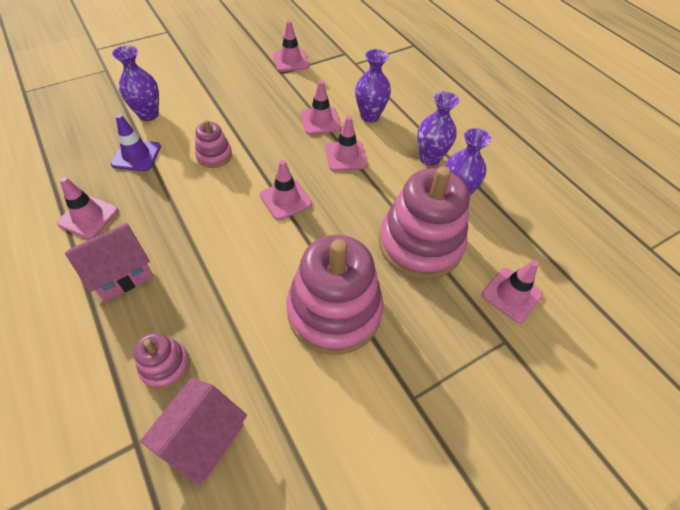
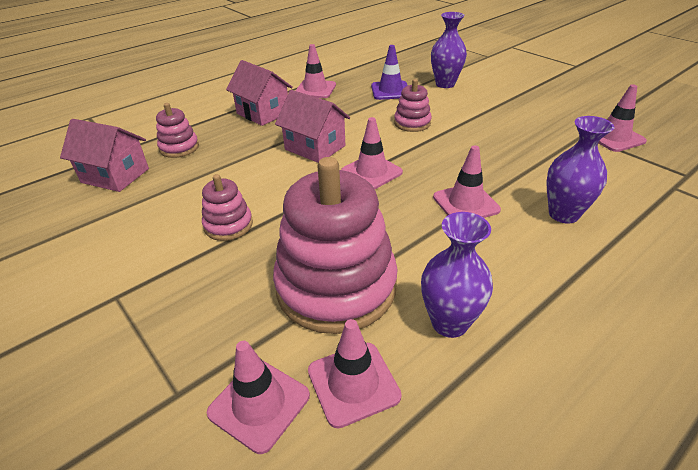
camera: 85 degrees right, 15 degrees down
pink stacking toy [286,235,384,355] -> pink stacking toy [202,174,253,241], size x0.47
pink traffic cone [301,81,341,135] -> pink traffic cone moved to [308,319,402,428]
purple vase [417,91,459,166] -> none
none -> pink house [275,90,350,163]

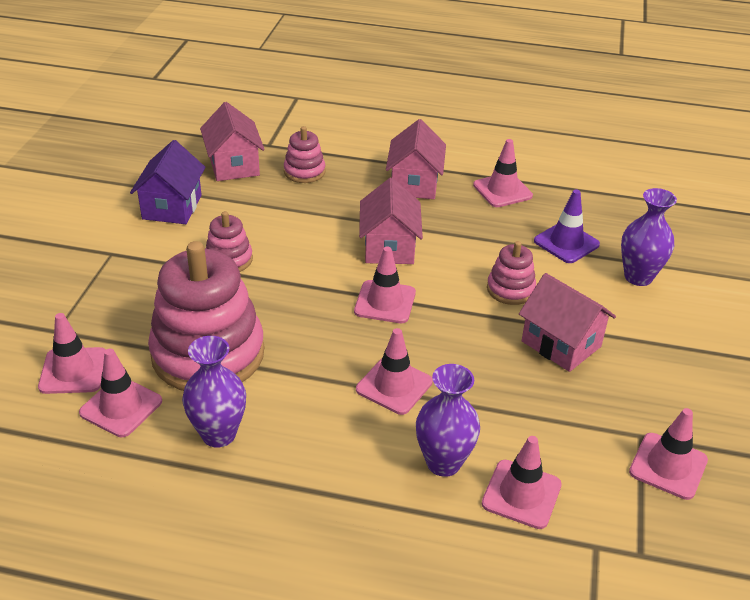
camera: 50 degrees right, 0 degrees up
none -> purple house [130,140,205,224]
none -> pink traffic cone [482,436,562,529]
none -> pink house [519,273,616,372]

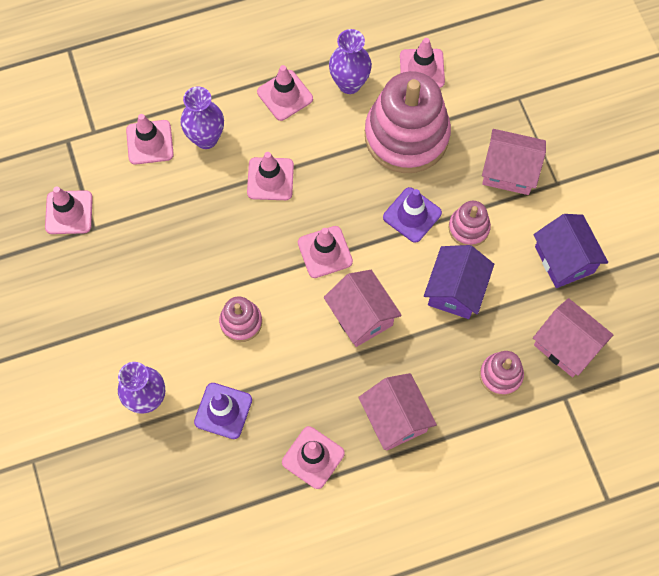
camera: 150 degrees right, 30 degrees up
pink traffic cone [38,313,106,394] -> pink traffic cone moved to [257,65,313,121]
pink house [519,273,616,372] -> pink house moved to [482,129,546,195]
none -> purple traffic cone [383,187,442,243]
none -> purple house [424,245,494,319]

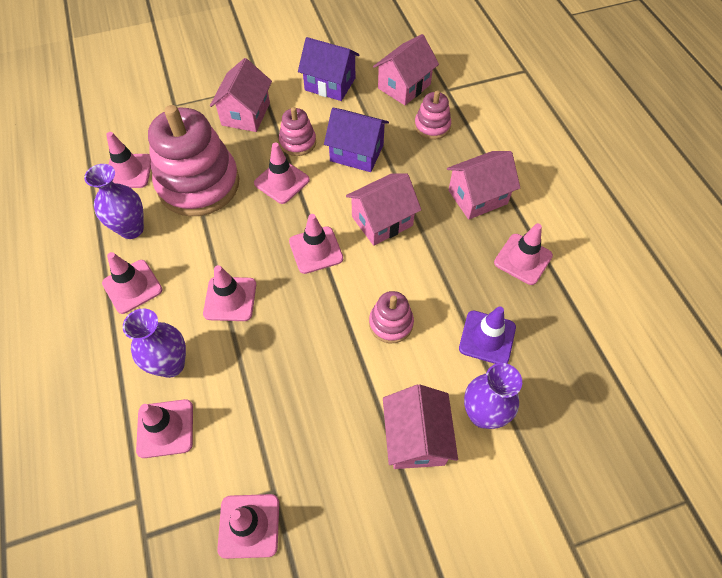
camera: 90 degrees left, 10 degrees down
purple traffic cone [383,187,442,243] -> pink traffic cone [254,142,310,204]
purple house [533,214,608,288] -> purple house turned 45 degrees clockwise [298,37,360,101]
none -> pink house [383,384,458,469]

